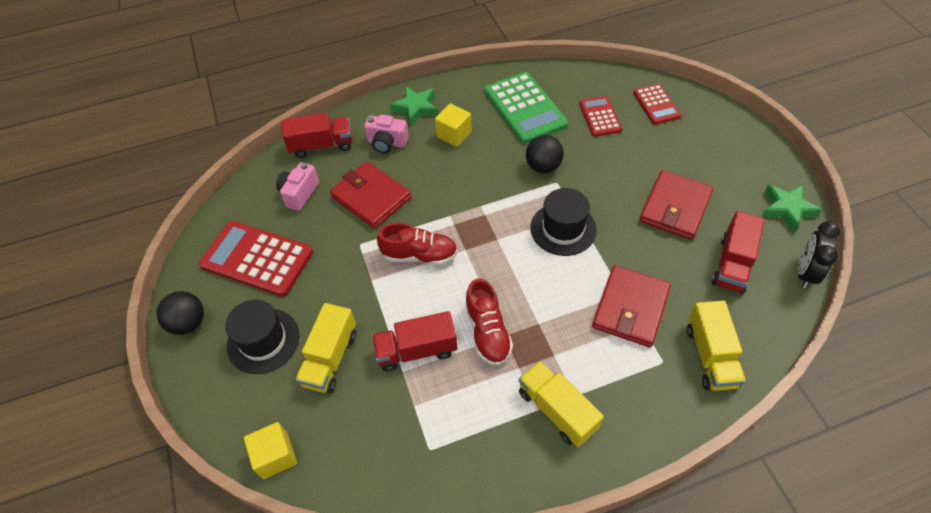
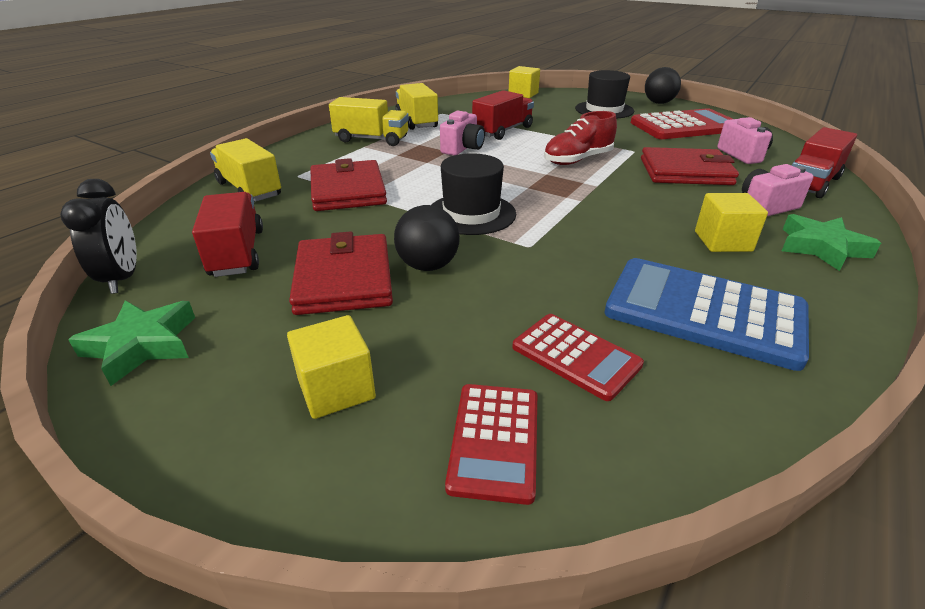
camera: 140 degrees right, 20 degrees down
yellow truck [295,303,356,393] -> yellow truck moved to [395,83,438,130]
red shoe [465,278,513,366] -> pink camera [440,110,485,155]
green calculator [485,72,568,144] -> blue calculator [605,258,809,371]
black ball [526,135,564,173] -> black ball moved to [394,205,460,271]
red calculator [633,84,681,125] -> red calculator turned 120 degrees counterclockwise [445,384,537,505]
none -> yellow cube [287,315,376,419]

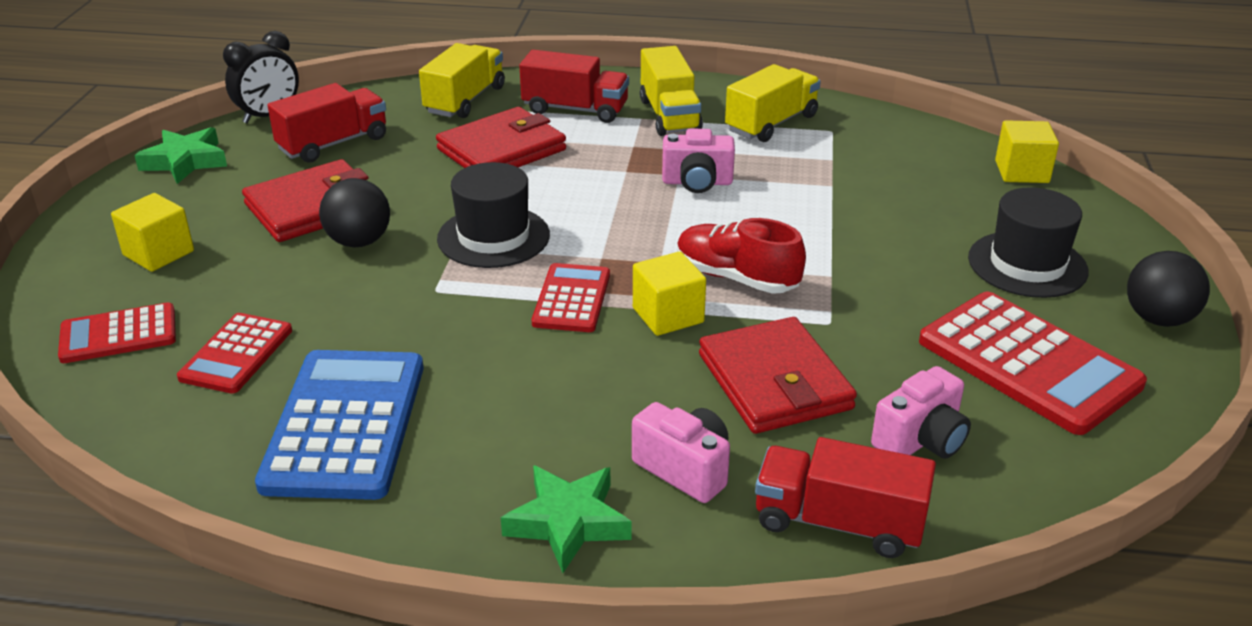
camera: 65 degrees right, 0 degrees up
red truck [472,90,534,140] -> red truck moved to [519,50,629,123]
yellow cube [695,193,768,252] -> yellow cube moved to [633,252,706,336]
none -> red calculator [532,263,610,332]

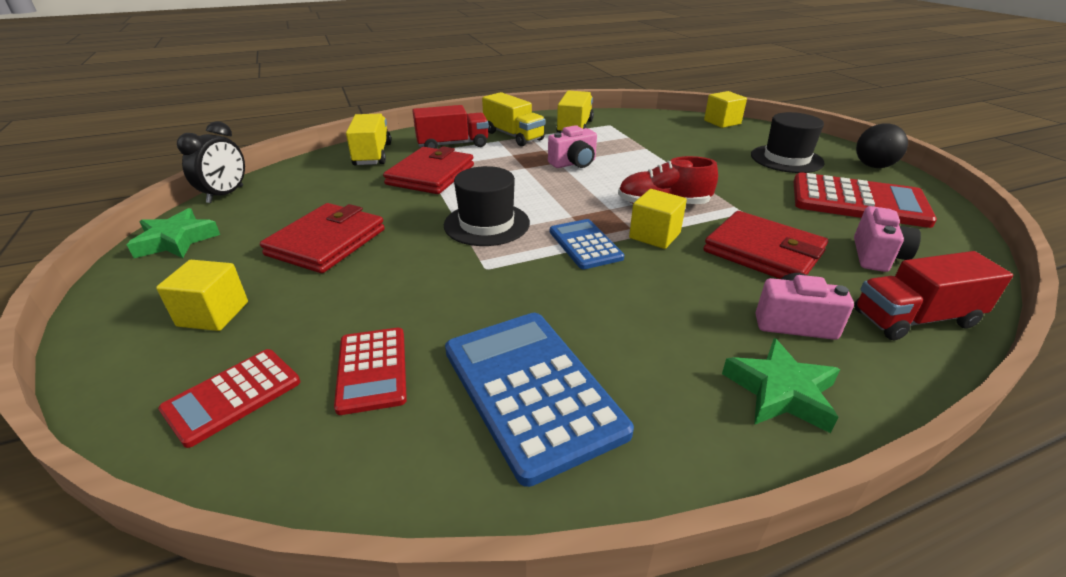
camera: 30 degrees left, 0 degrees up
red truck [267,83,386,163] -> none
black ball [319,178,390,248] -> none
red calculator [532,263,610,332] -> blue calculator [550,219,625,269]

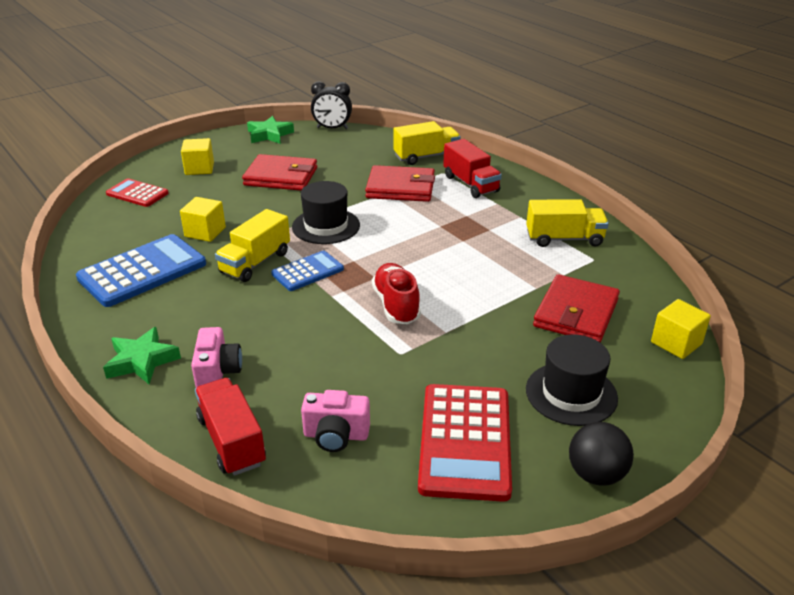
camera: 75 degrees right, 0 degrees up
red calculator [334,328,407,415] -> none
yellow truck [482,92,545,146] -> yellow truck moved to [215,209,290,282]
pink camera [548,125,597,168] -> none
yellow cube [629,189,687,249] -> yellow cube moved to [180,197,226,242]
red wallet [704,211,828,279] -> red wallet moved to [533,274,620,343]

